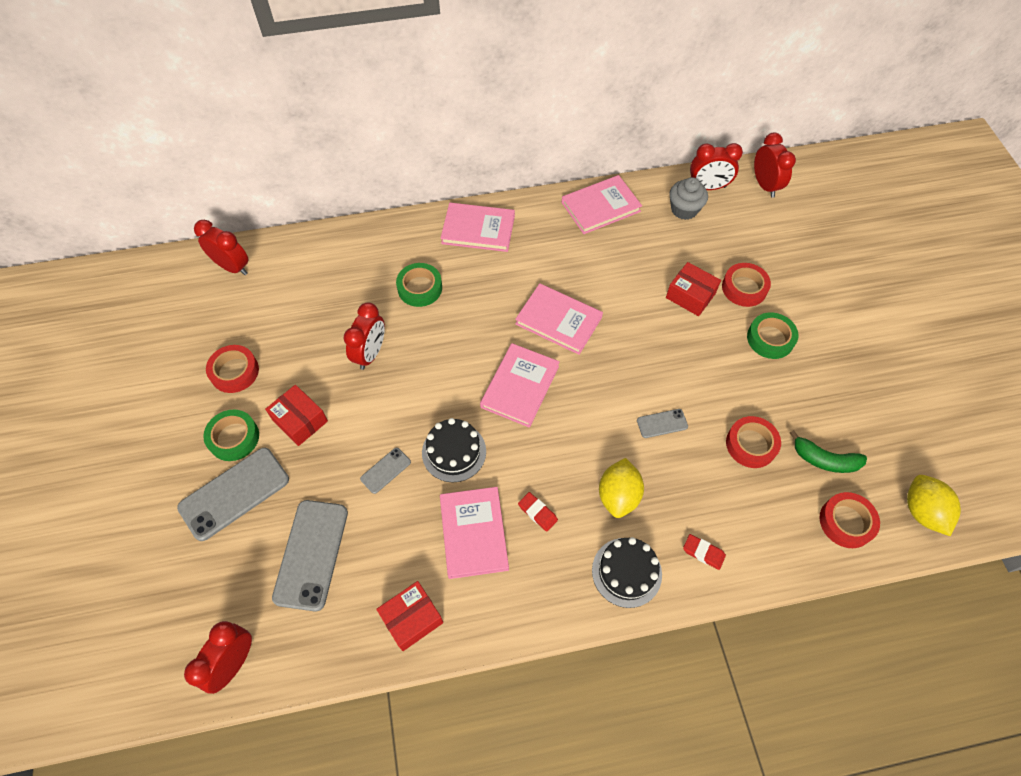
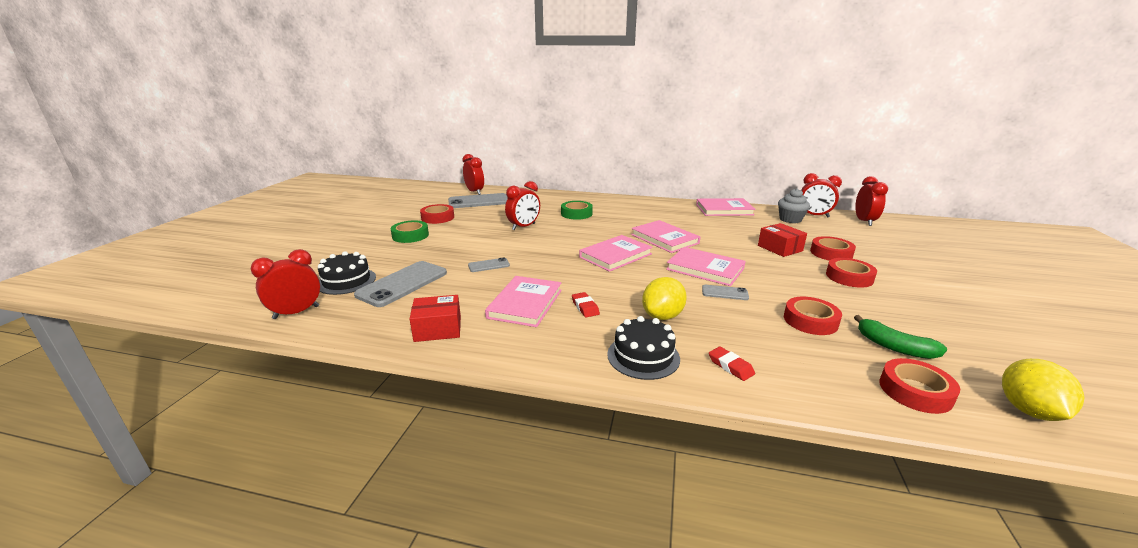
camera: 25 degrees right, 35 degrees down
grey phone [177,448,289,541] -> grey phone moved to [448,193,508,208]
red box [265,385,328,446] -> none
black cake [422,418,486,482] -> black cake moved to [318,251,376,295]
pink book [441,203,515,252] -> pink book moved to [666,247,746,286]
green tape [747,312,798,359] -> red tape [826,258,877,288]

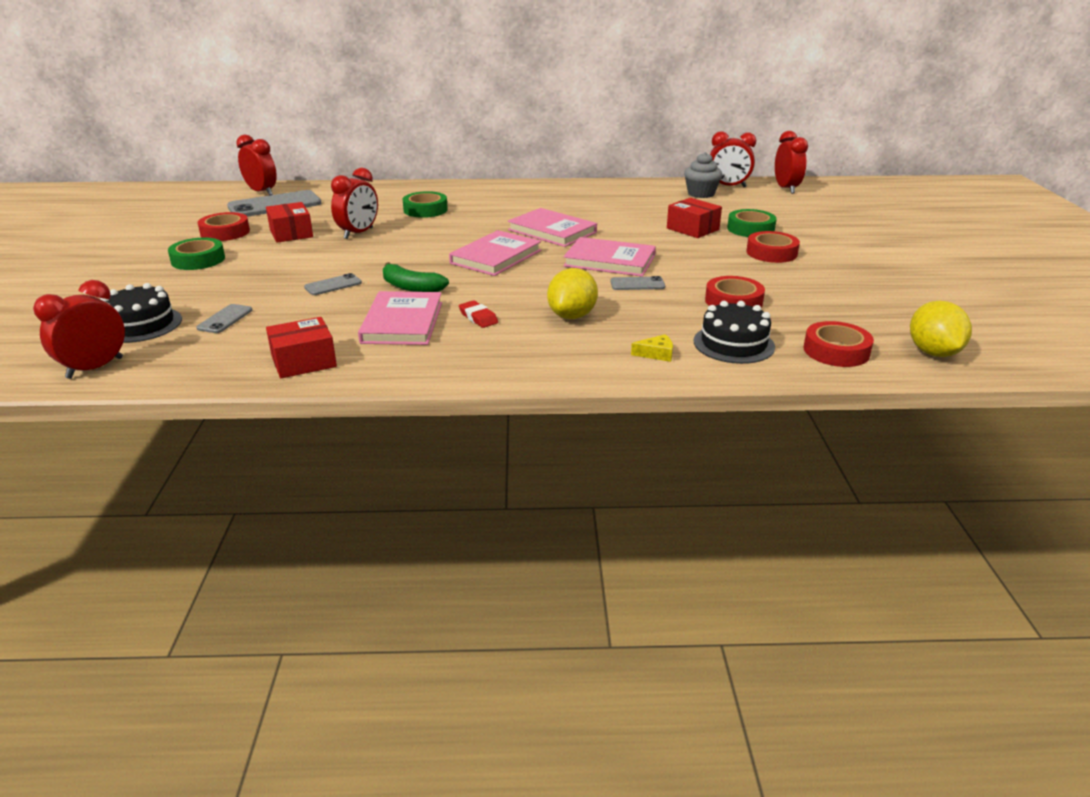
camera: 15 degrees left, 5 degrees up
grey phone [354,261,447,307] -> grey phone [196,304,252,333], size x0.49
black cake [607,316,680,380] -> black cake moved to [694,301,775,364]
pink book [696,198,756,216] -> none
red eraser [709,346,755,381] -> yellow cheese [631,334,673,362]
red tape [810,236,856,261] -> green tape [727,209,777,237]
green banana [854,315,947,359] -> green banana moved to [383,262,449,292]
none -> red box [266,202,313,243]

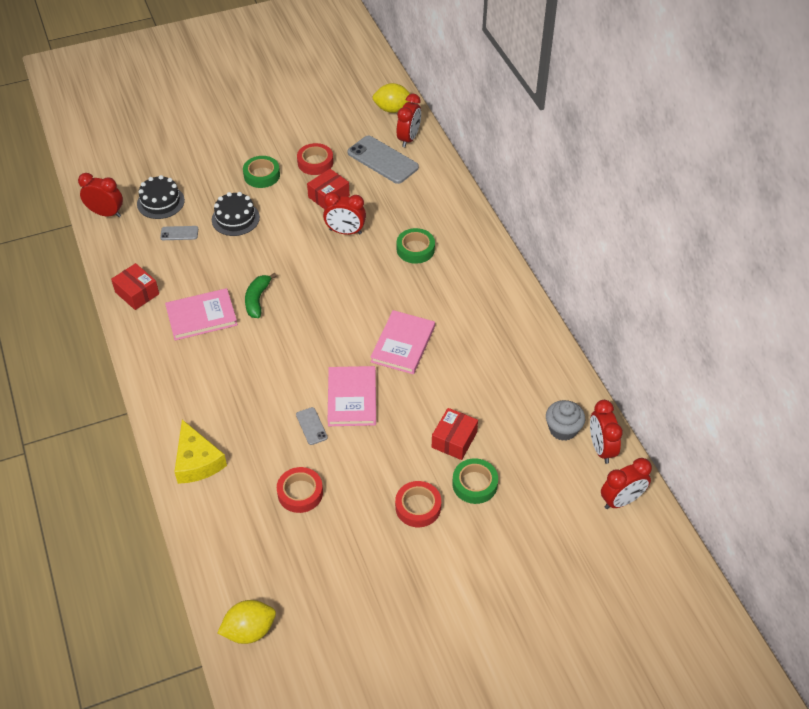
camera: 70 degrees right, 20 degrees up
grey phone [304,273,362,295] -> none
pink book [449,230,541,276] -> none
red eraser [459,300,498,328] -> none
yellow lemon [547,268,598,319] -> yellow lemon moved to [372,83,410,113]
yellow cheese [631,334,673,362] -> yellow cheese [175,419,227,484], size x2.23
black cake [694,301,775,364] -> black cake moved to [212,192,260,236]
red tape [804,321,874,367] -> none

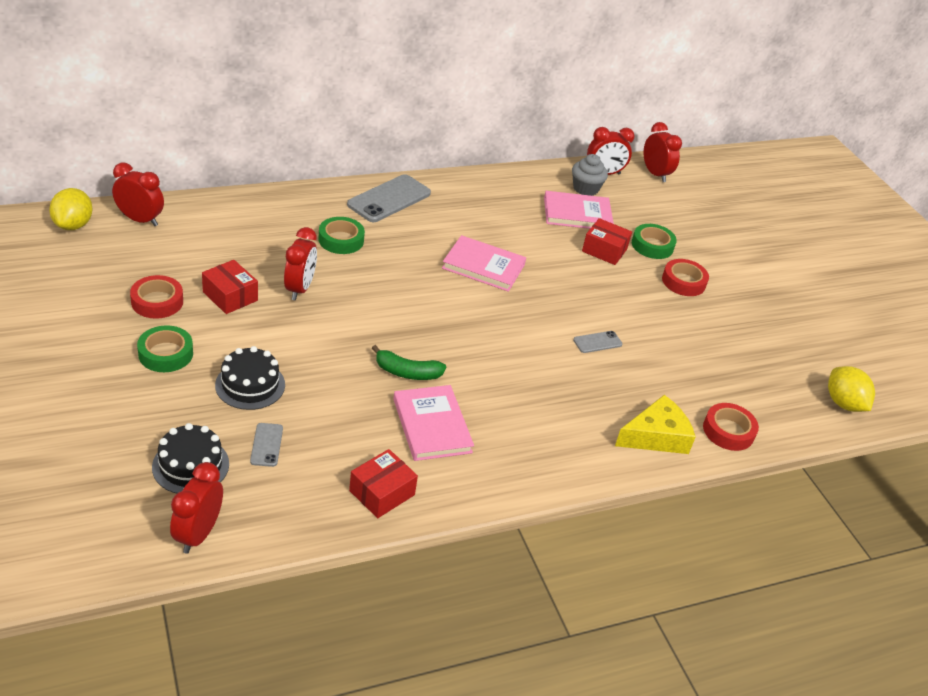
camera: 95 degrees left, 10 degrees down
red tape [277,467,323,513] -> red tape moved to [703,403,759,451]
pink book [328,366,376,426] -> pink book moved to [544,191,614,229]
grey phone [348,136,419,184] -> grey phone moved to [347,174,431,222]

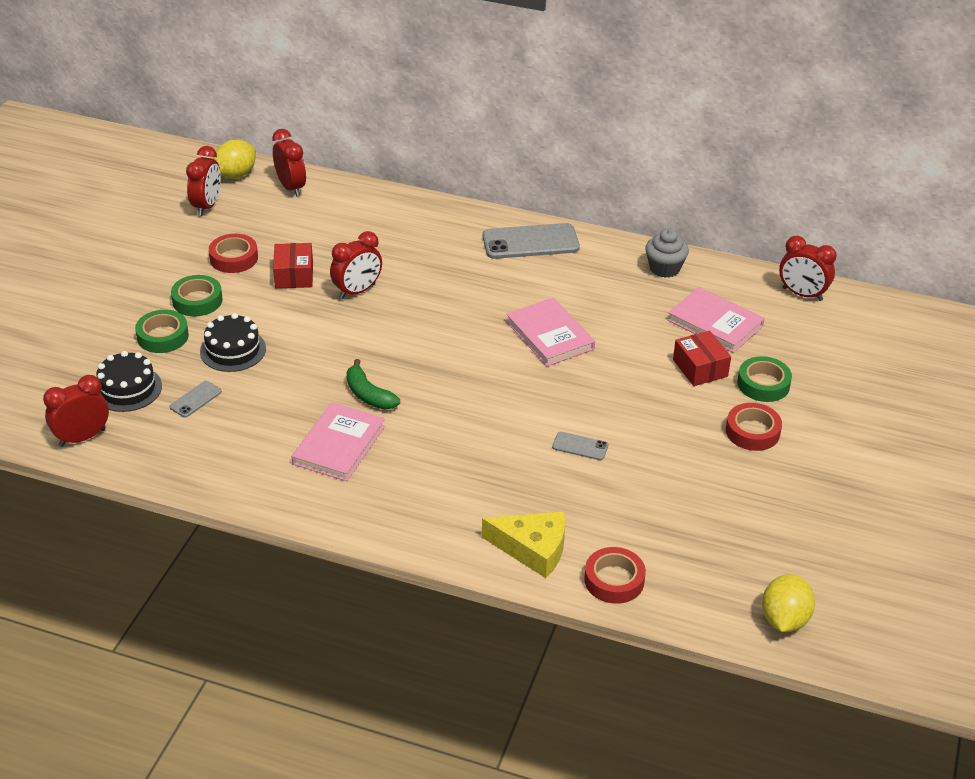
camera: 45 degrees right, 0 degrees up
green tape [318,217,365,254] -> green tape moved to [135,310,189,353]
red box [349,449,418,518] -> none
grey cupcake [572,154,608,196] -> grey cupcake moved to [645,229,689,278]
red clock [644,122,682,182] -> red clock moved to [186,146,221,216]

